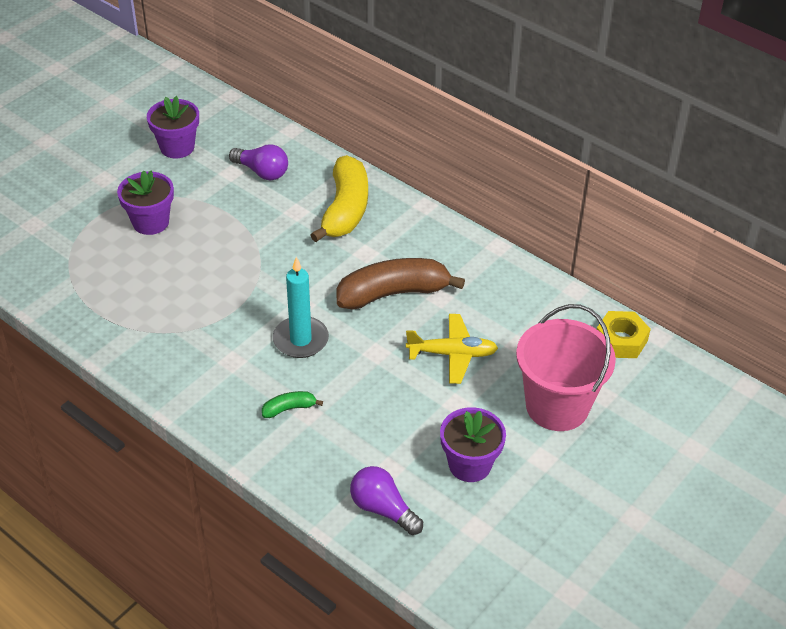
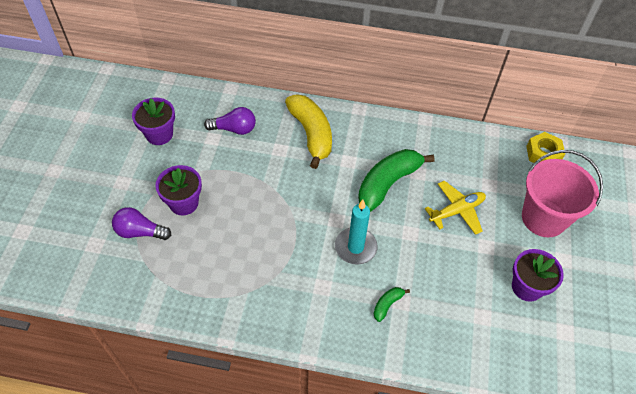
camera: 30 degrees left, 10 degrees up
brown banana [336,258,465,310] -> green banana [358,149,435,212]
purple light bulb [350,466,423,535] -> purple light bulb moved to [112,207,171,240]

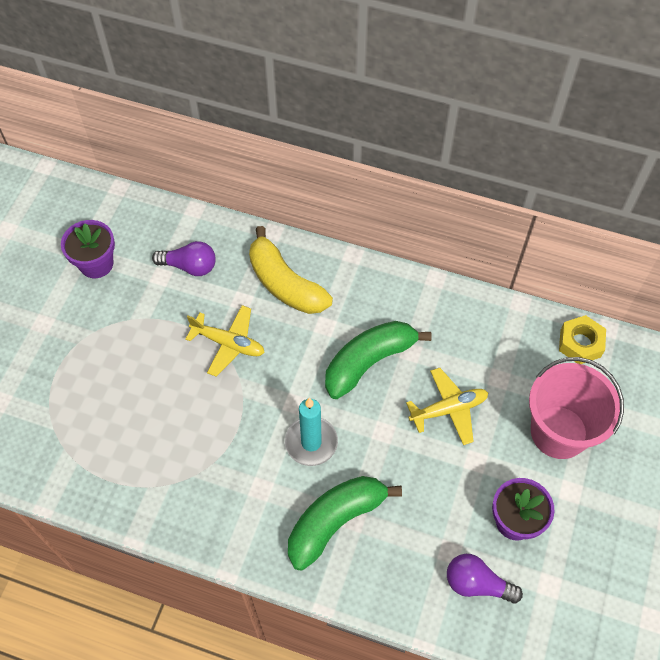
camera: 10 degrees right, 5 degrees up
purple light bulb [112,207,171,240] -> purple light bulb moved to [447,554,523,603]
purple flower pot [155,165,202,215] -> none
yellow banana [285,94,332,169] -> yellow banana turned 150 degrees clockwise [249,226,333,314]
green banana [374,287,410,322] -> green banana [288,476,402,571], size x2.27
none -> yellow plane [185,305,265,377]

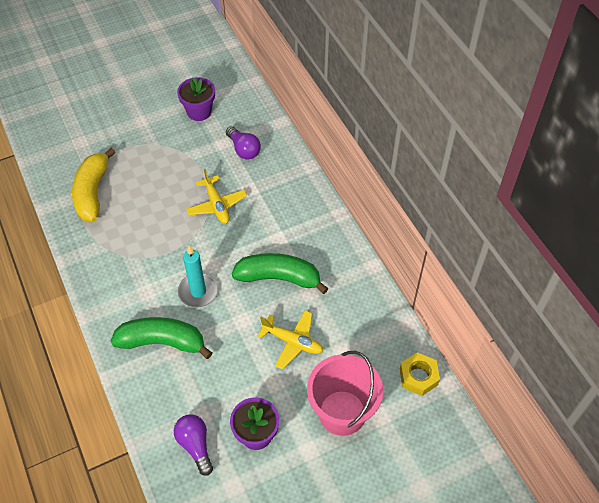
camera: 45 degrees right, 5 degrees down
yellow banana [249,226,333,314] -> yellow banana moved to [72,148,116,221]

